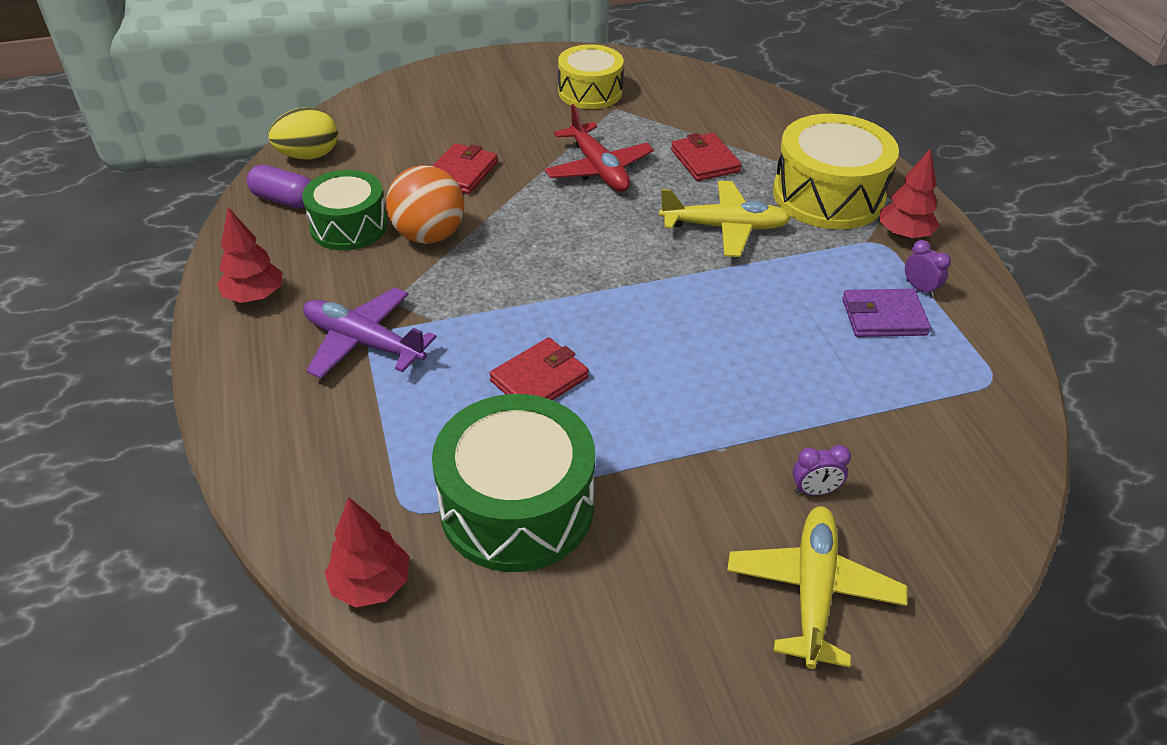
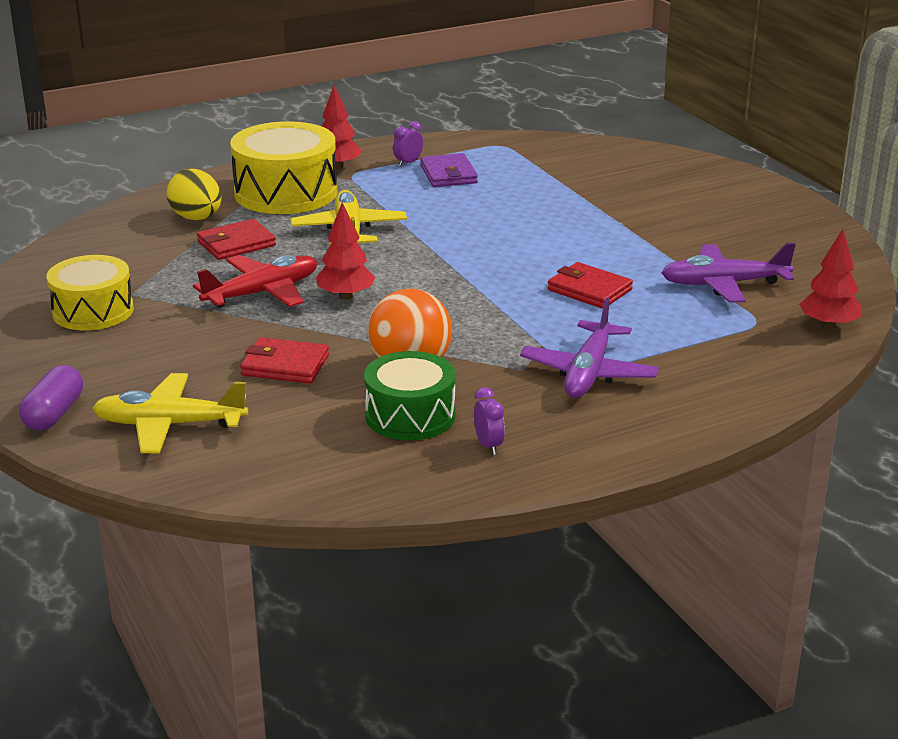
camera: 100 degrees left, 15 degrees down
red tree [217,207,283,303] -> red tree moved to [316,202,375,300]
purple capsule [246,165,311,209] -> purple capsule moved to [19,365,83,431]
yellow egg [268,107,338,160] -> yellow egg moved to [167,169,222,220]
green drum [432,394,595,572] -> purple plane [661,243,796,303]
yellow plane [727,506,907,669] -> yellow plane moved to [92,373,248,454]
purple clock [793,445,851,496] -> purple clock moved to [474,387,505,455]

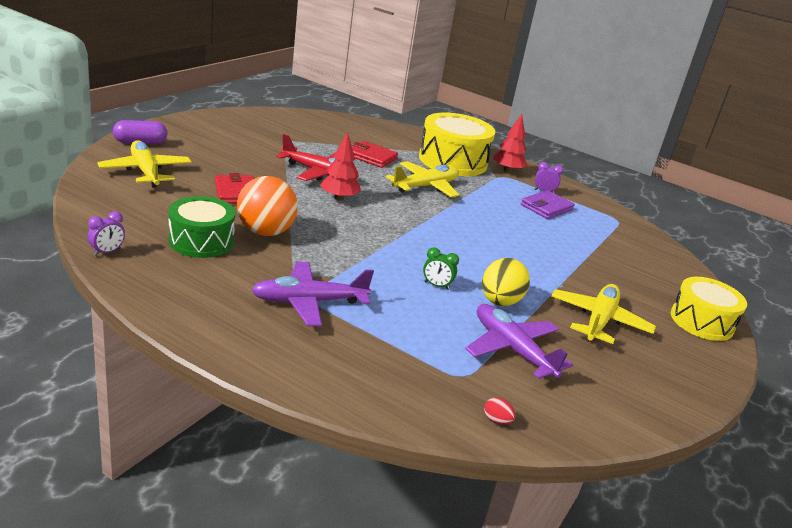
camera: 55 degrees right, 0 degrees up
yellow drum [47,255,134,331] -> yellow drum moved to [671,277,747,341]
yellow egg [167,169,222,220] -> yellow egg moved to [482,258,530,306]
purple clock [474,387,505,455] -> purple clock moved to [88,211,125,256]
red wallet [548,262,633,309] -> green clock [423,247,459,290]
red tree [799,229,862,329] -> red egg [484,397,515,425]
none -> yellow plane [551,284,656,344]

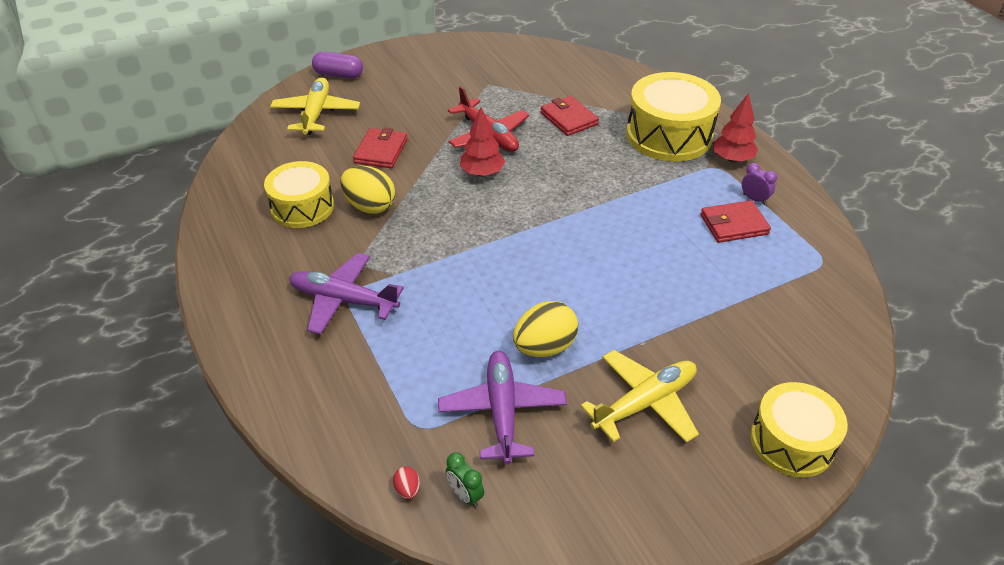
camera: 35 degrees right, 15 degrees up
purple clock [88,211,125,256] -> none
green drum [168,196,235,258] -> yellow drum [264,161,334,228]
orange ball [237,176,298,236] -> yellow egg [340,165,395,214]
yellow plane [386,161,459,197] -> none
green clock [423,247,459,290] -> green clock moved to [446,452,484,507]
purple wallet [521,190,575,219] -> red wallet [701,200,771,243]

